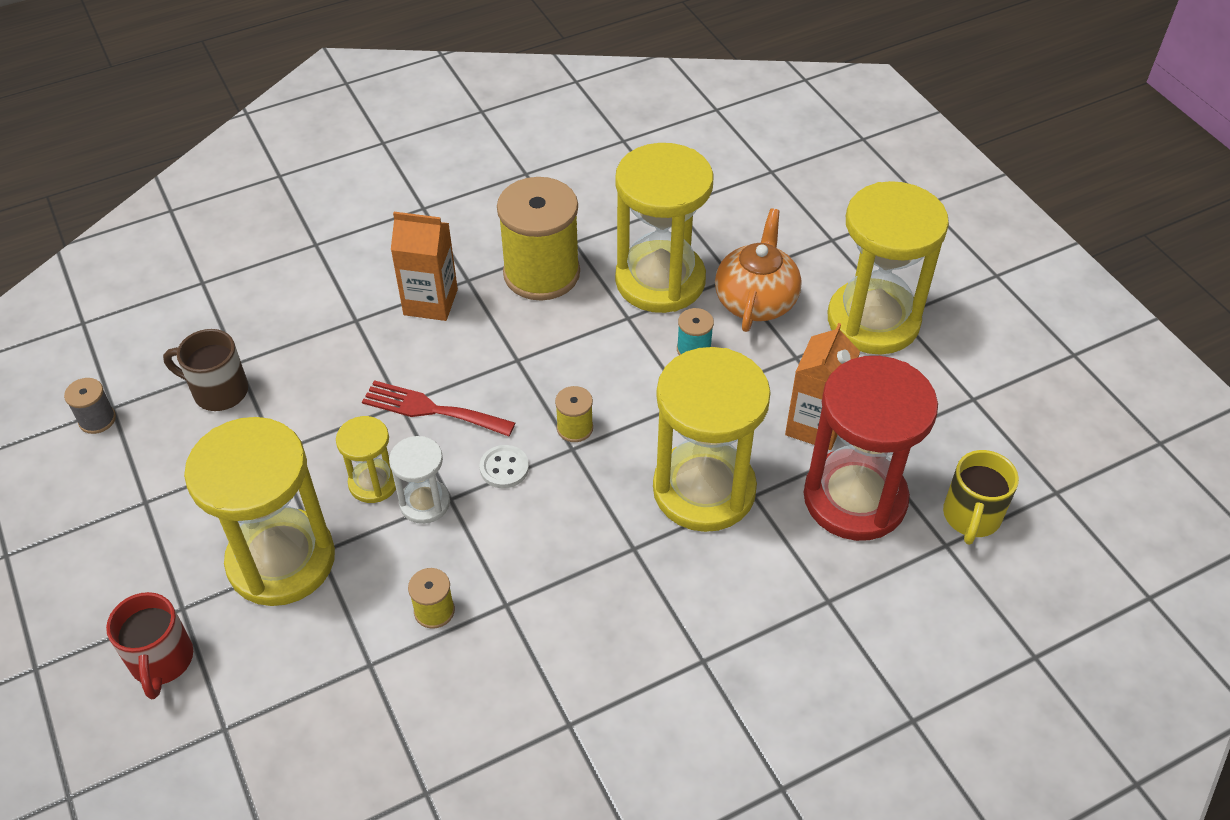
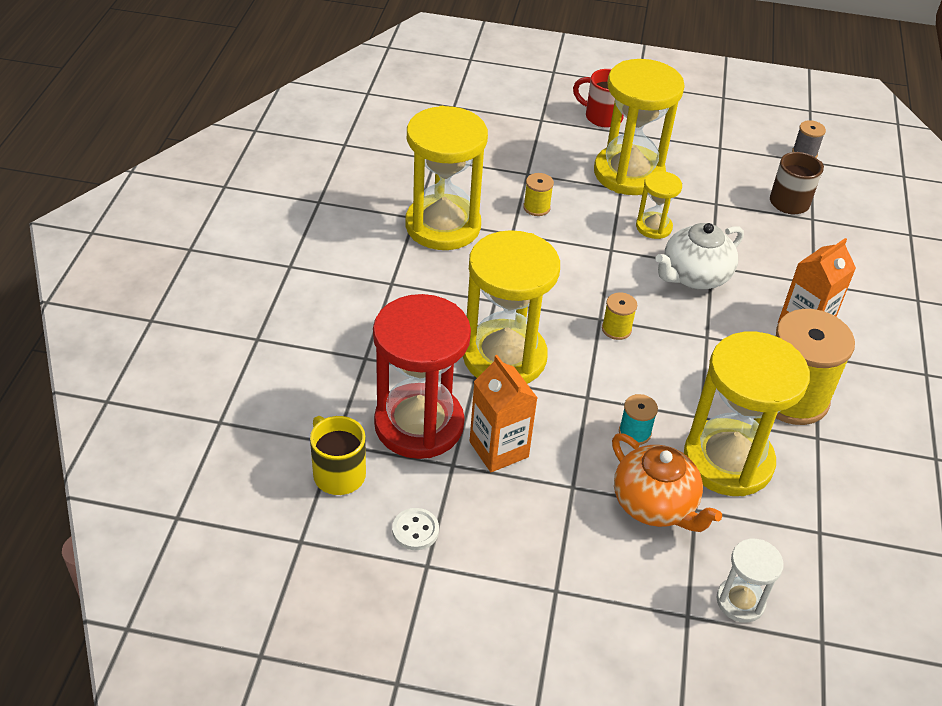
camera: 125 degrees right, 5 degrees down
red fork [362,380,515,436] -> white teapot [655,223,744,289]
white hourglass [389,436,450,524] -> white hourglass moved to [717,539,784,623]
white button [480,445,529,488] -> white button moved to [392,508,439,550]
yellow hourglass [828,181,949,355] -> yellow hourglass moved to [405,106,488,250]

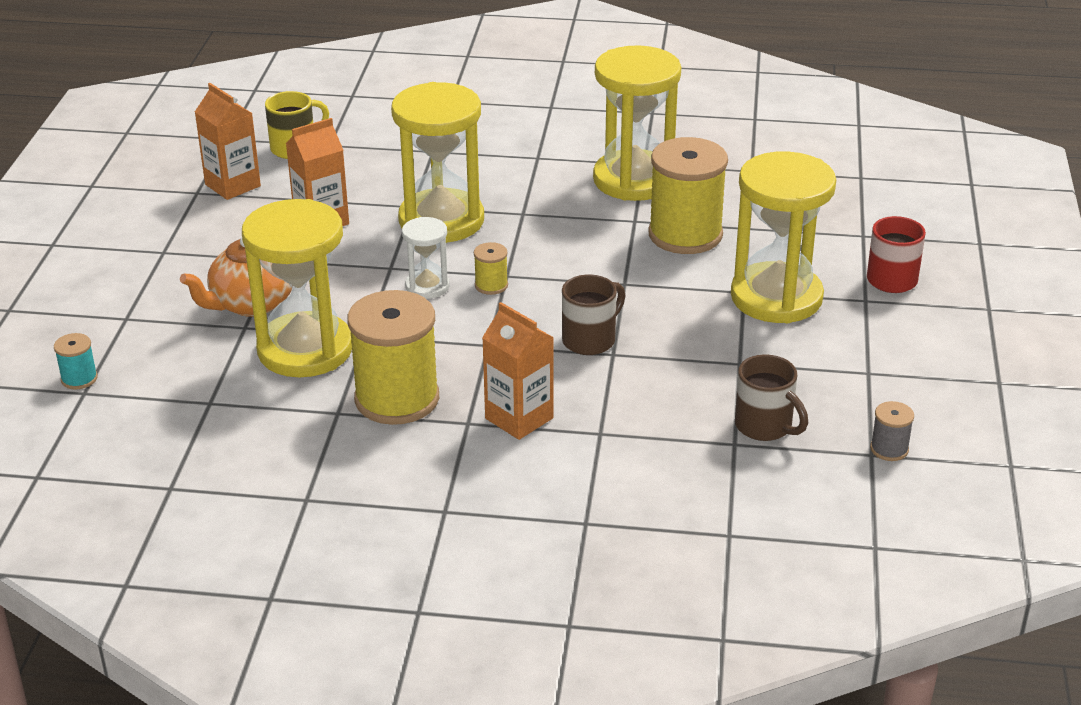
camera: 90 degrees right, 10 degrees down
red hourglass [373,294,471,459] -> none
white button [392,508,439,550] -> orange carton [195,83,261,200]
yellow spool [523,173,554,216] -> yellow spool [648,137,728,254], size x2.32
turquoise spool [619,394,658,445] -> turquoise spool moved to [54,333,98,389]
yellow hourglass [636,171,682,239] -> none
white teapot [655,223,744,289] -> brown mug [562,274,626,355]
white hourglass [717,539,784,623] -> white hourglass moved to [402,217,450,299]

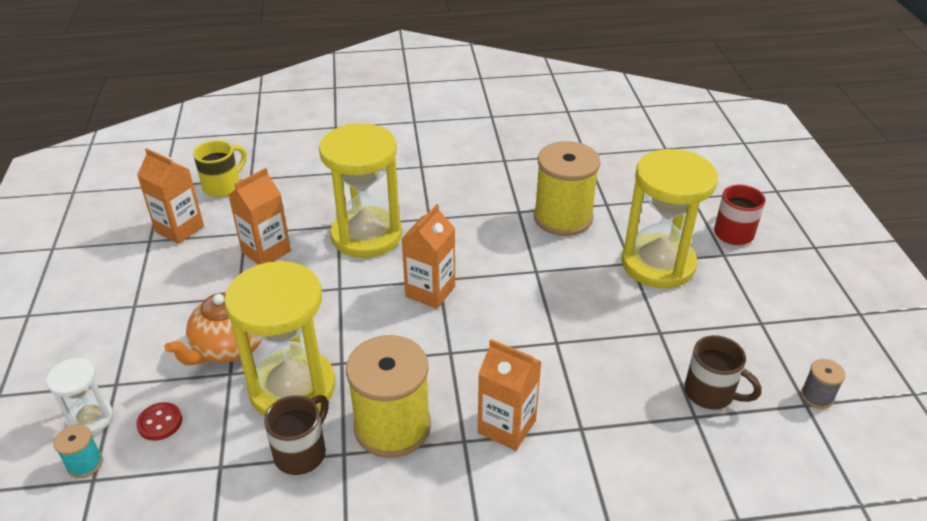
camera: 15 degrees left, 5 degrees up
white hourglass [402,217,450,299] -> white hourglass moved to [46,358,113,435]
yellow spool [474,242,508,295] -> orange carton [401,204,455,309]
brown mug [562,274,626,355] -> brown mug moved to [264,395,329,475]
yellow hourglass [593,45,681,201] -> none
none -> red button [136,402,182,441]

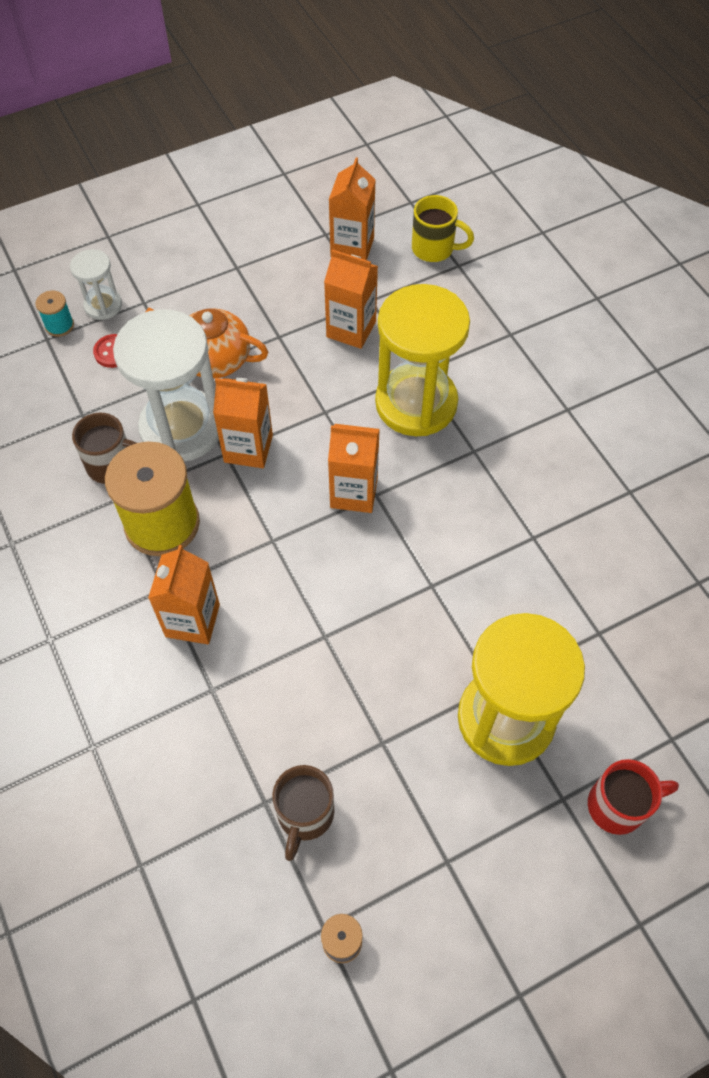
camera: 70 degrees right, 20 degrees up
yellow hourglass [224,261,335,417] -> white hourglass [113,309,219,462]
yellow spool [534,141,600,236] -> none
none -> orange carton [213,378,273,468]

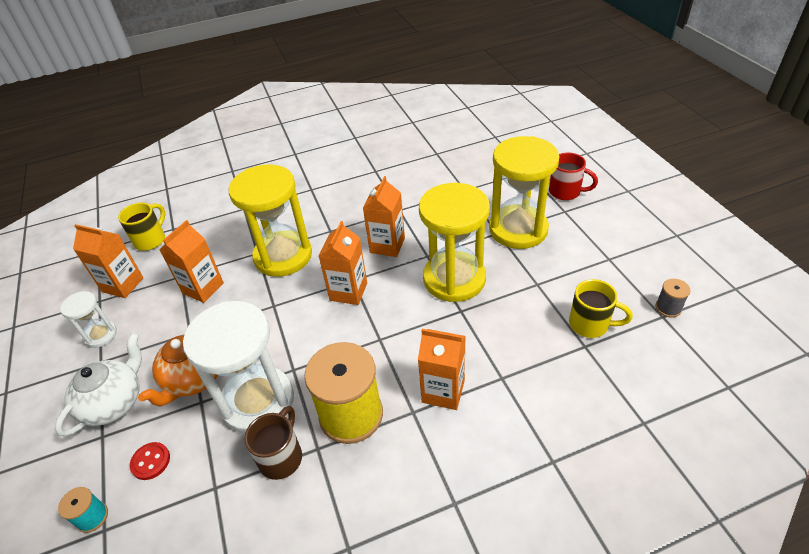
camera: 80 degrees left, 15 degrees down
white hourglass [70,249,122,320] -> white hourglass moved to [60,291,117,348]
orange carton [213,378,273,468] -> orange carton moved to [363,176,405,257]
brown mug [272,765,334,861] -> yellow mug [569,279,633,338]
red mug [588,759,679,835] -> red mug turned 120 degrees clockwise [549,153,598,200]
none -> white teapot [55,333,142,436]
none -> yellow hourglass [419,183,490,302]

